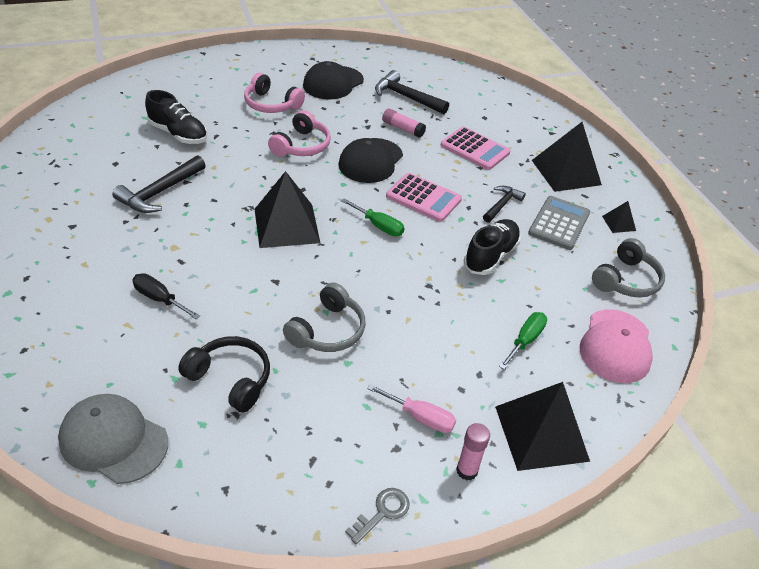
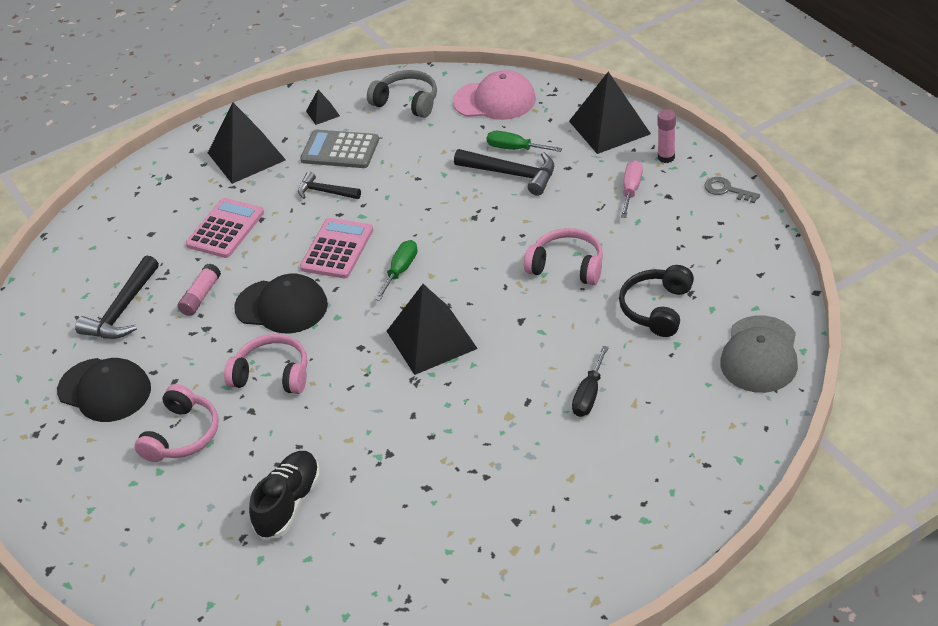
camera: 95 degrees left, 0 degrees up
black hammer [112,156,206,213] -> black hammer moved to [454,149,554,196]
grey headphones [283,282,366,352] -> pink headphones [524,228,603,285]
black shoe [464,219,521,275] -> none

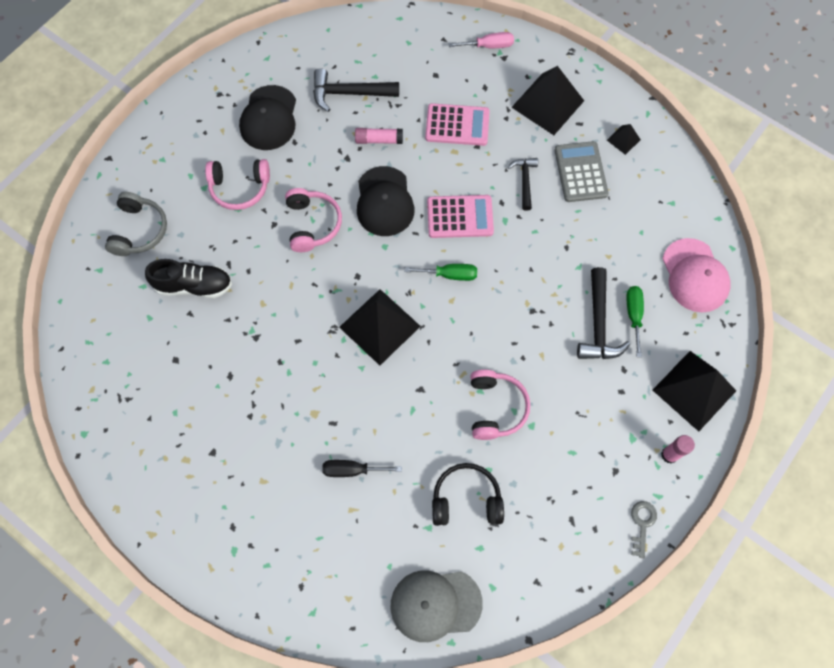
camera: 65 degrees right, 25 degrees up
grey headphones [367,70,437,118] -> grey headphones moved to [105,192,167,256]
pink screwdriver [621,160,643,218] -> pink screwdriver moved to [449,32,514,48]

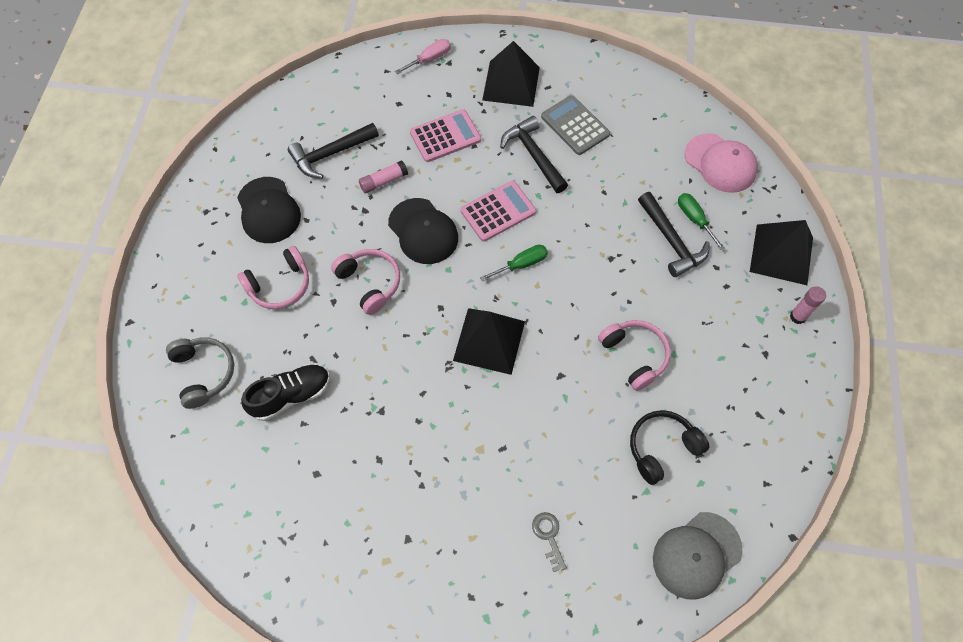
camera: 30 degrees left, 5 degrees down
black screwdriver [322,460,402,477] -> none
black hammer [508,158,538,211] -> black hammer [500,116,568,193], size x1.58
black pyramid [607,124,641,155] -> none
grey key [631,501,657,558] -> grey key moved to [532,512,567,572]

